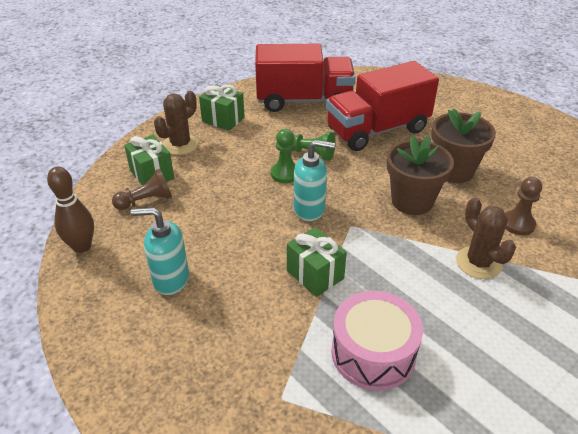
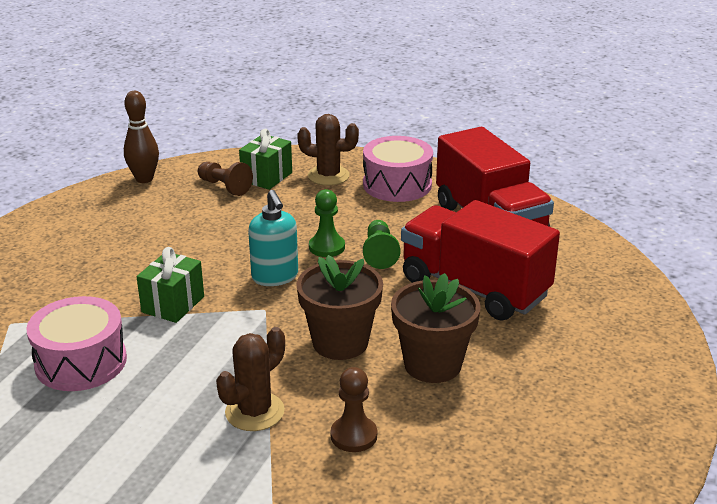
camera: 65 degrees right, 10 degrees down
turquoise soap dispenser [131,207,189,295] -> none
green gift [199,85,245,131] -> pink drum [363,136,433,202]

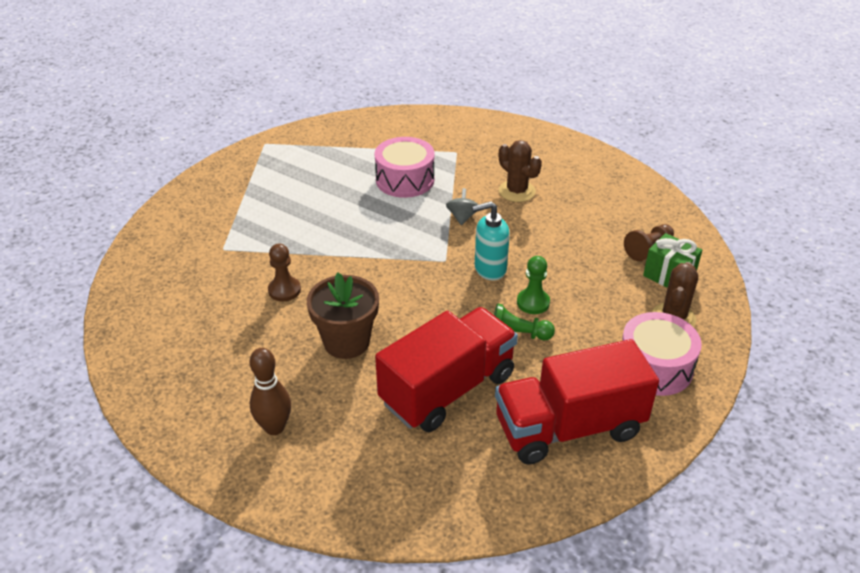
camera: 100 degrees right, 10 degrees up
brown bowling pin [124,91,159,183] -> brown bowling pin moved to [250,348,291,435]
green gift [137,247,204,323] -> grey spinning top [446,188,479,225]
brown cactus [216,327,285,431] -> brown cactus moved to [499,140,542,202]
brown flower pot [296,255,383,360] -> none

